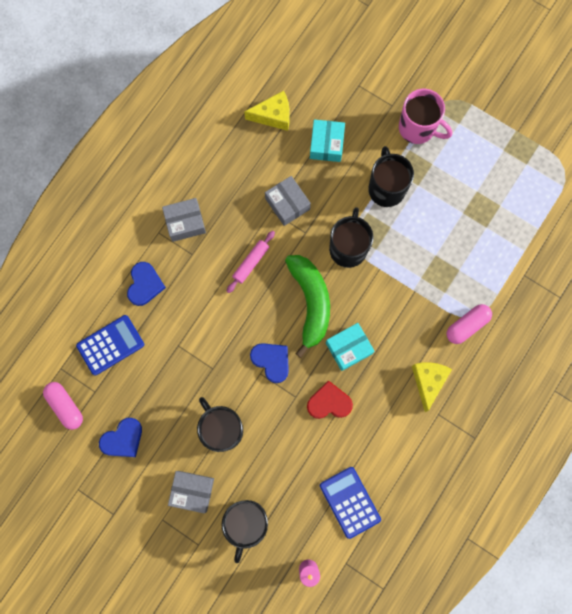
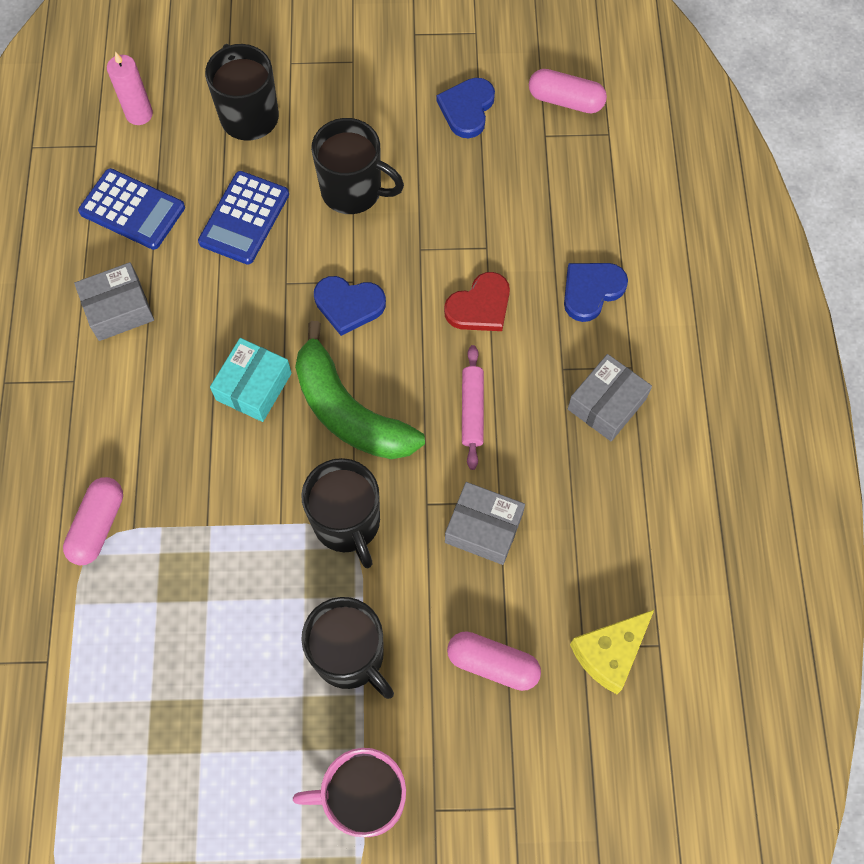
camera: 145 degrees right, 10 degrees down
blue calculator [76,315,144,375] -> blue calculator moved to [198,171,289,265]
blue heart [127,262,166,306] -> blue heart turned 75 degrees clockwise [564,263,628,322]
grey box [168,471,214,513] -> grey box moved to [74,262,154,341]
red heart [307,380,353,419] -> red heart moved to [444,272,510,331]
turquoise box [310,119,345,162] -> pink capsule [447,631,541,691]
yellow cheese [412,362,452,412] -> none

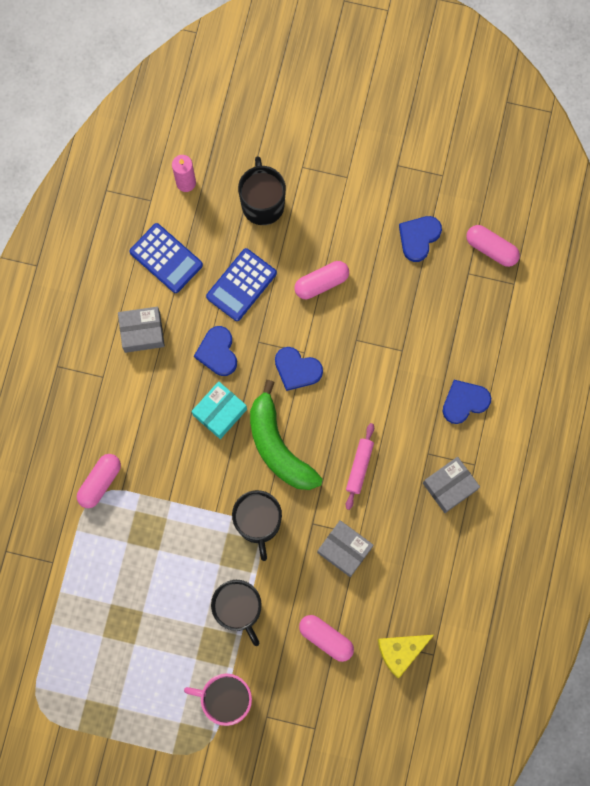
camera: 15 degrees right, 10 degrees up
black mug [311,118,404,214] -> pink capsule [295,261,349,299]
red heart [444,272,510,331] -> none
none -> blue heart [194,326,237,376]

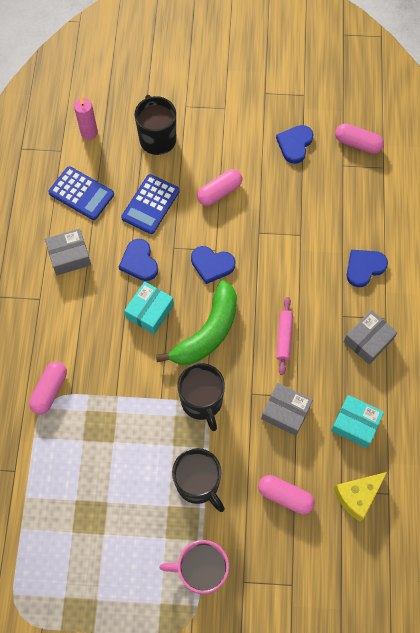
camera: 10 degrees left, 10 degrees down
green banana [250,380,323,490] -> green banana turned 105 degrees counterclockwise [156,280,237,365]
none -> turquoise box [331,395,384,448]

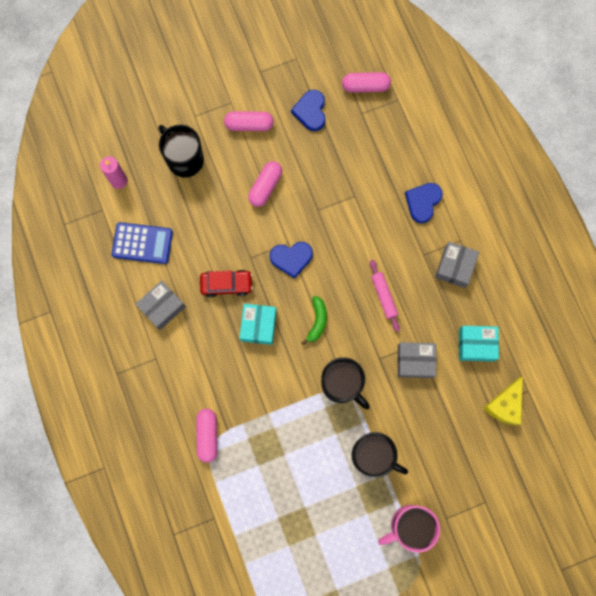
camera: 25 degrees left, 10 degrees up
blue heart [119,239,158,281] -> red car [200,270,253,298]
blue calculator [121,174,180,234] -> none
green banana [156,280,237,365] -> green banana [301,296,327,345], size x0.50
pink capsule [258,475,315,514] -> pink capsule moved to [224,111,274,131]

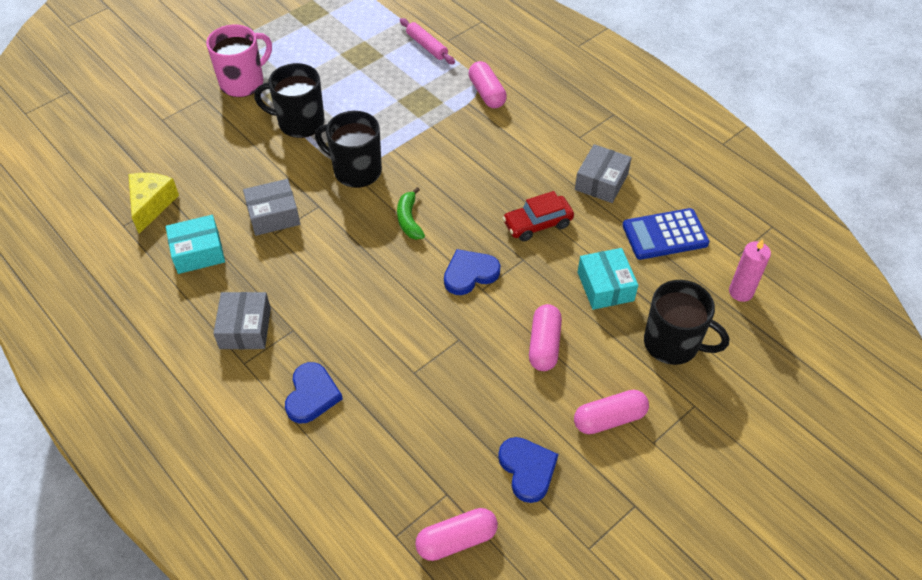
camera: 160 degrees right, 25 degrees down
turquoise box [239,304,277,345] -> turquoise box moved to [577,248,638,310]
pink rolling pin [370,260,400,332] -> pink rolling pin moved to [400,18,455,64]

